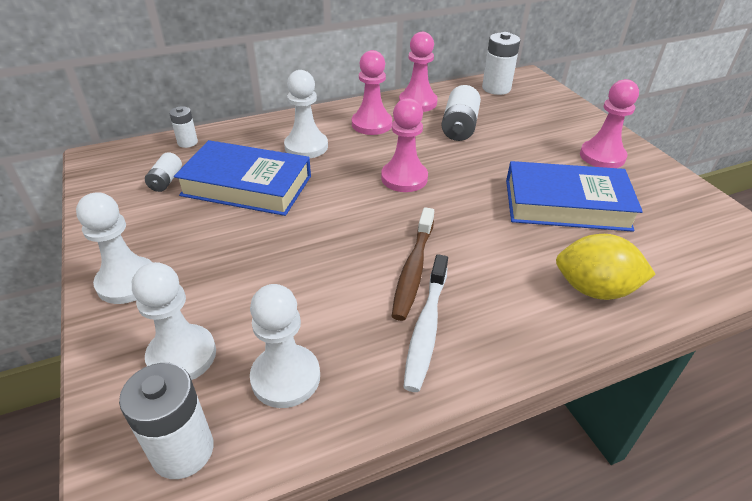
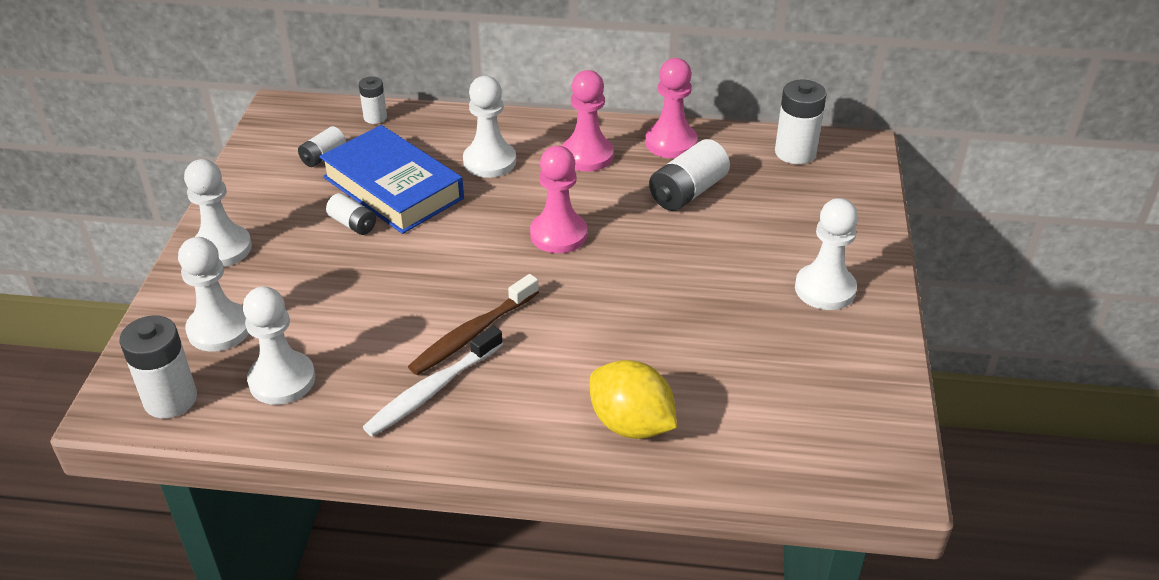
camera: 30 degrees right, 0 degrees up
blue book [506,161,643,232] -> none
pink pawn [580,79,639,168] -> white pawn [795,198,858,310]
none -> white battery [326,193,376,235]

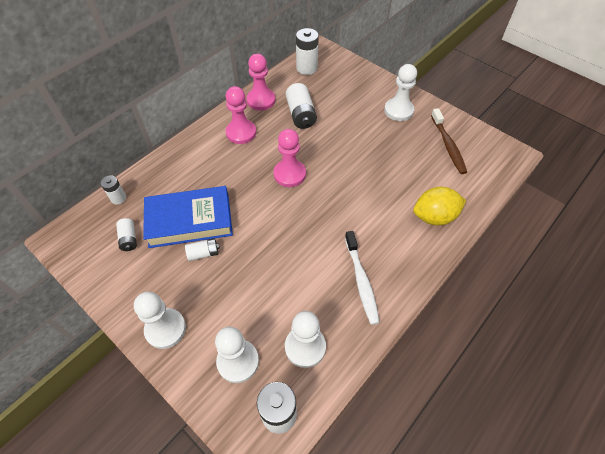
camera: 55 degrees left, 15 degrees up
brown toothbrush [408,274,539,375] -> brown toothbrush moved to [431,108,467,174]
white pawn [463,76,516,178] -> none

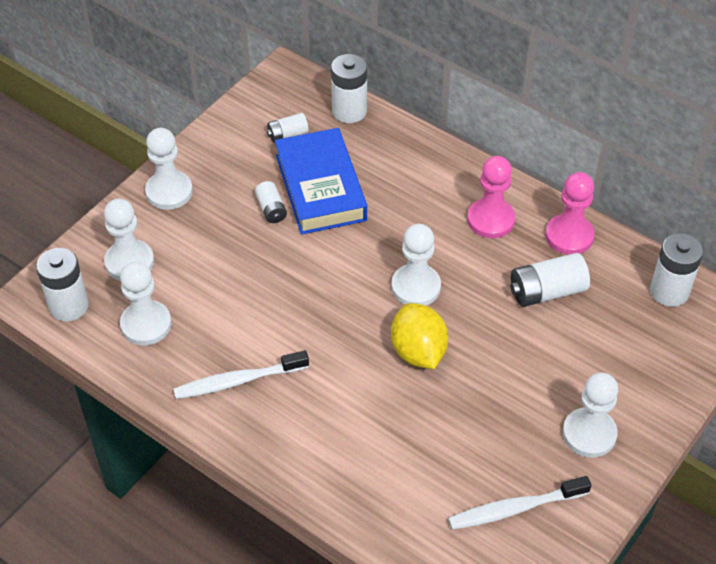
camera: 85 degrees right, 5 degrees down
white battery [101,175,126,205] -> white battery [331,54,367,123], size x1.71
pink pawn [273,129,306,187] -> white pawn [392,224,441,306]
yellow lemon [413,187,466,225] -> yellow lemon moved to [391,303,448,369]
brown toothbrush [431,108,467,174] -> white toothbrush [448,476,591,530]

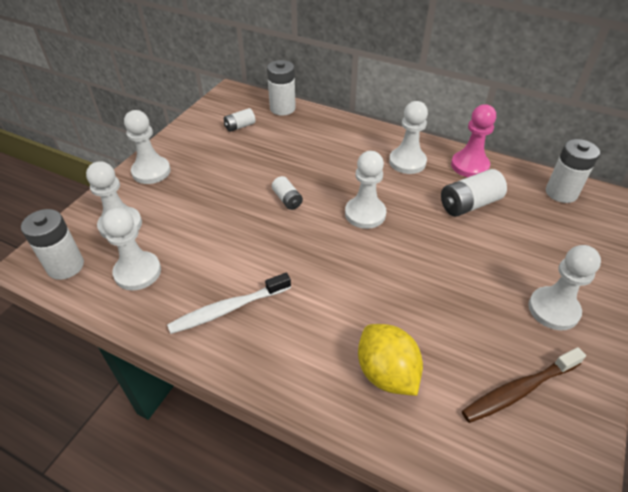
camera: 10 degrees left, 5 degrees down
white battery [255,181,287,223] -> white battery moved to [272,176,303,210]
blue book [275,128,367,235] -> none
yellow lemon [391,303,448,369] -> yellow lemon moved to [358,324,423,396]
white toothbrush [448,476,591,530] -> brown toothbrush [462,347,586,423]
pink pawn [467,156,515,238] -> white pawn [389,101,428,174]

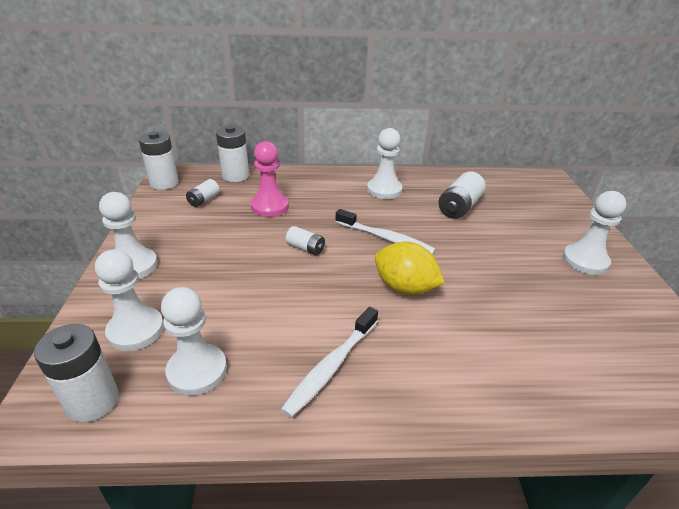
camera: 30 degrees left, 10 degrees down
white pawn [345,151,386,229] -> white toothbrush [335,209,436,255]
yellow lemon [358,324,423,396] -> yellow lemon moved to [375,242,445,295]
pink pawn [451,104,496,177] -> pink pawn moved to [251,141,289,217]
brown toothbrush [462,347,586,423] -> none
white battery [546,139,600,203] -> white battery moved to [139,132,179,190]

